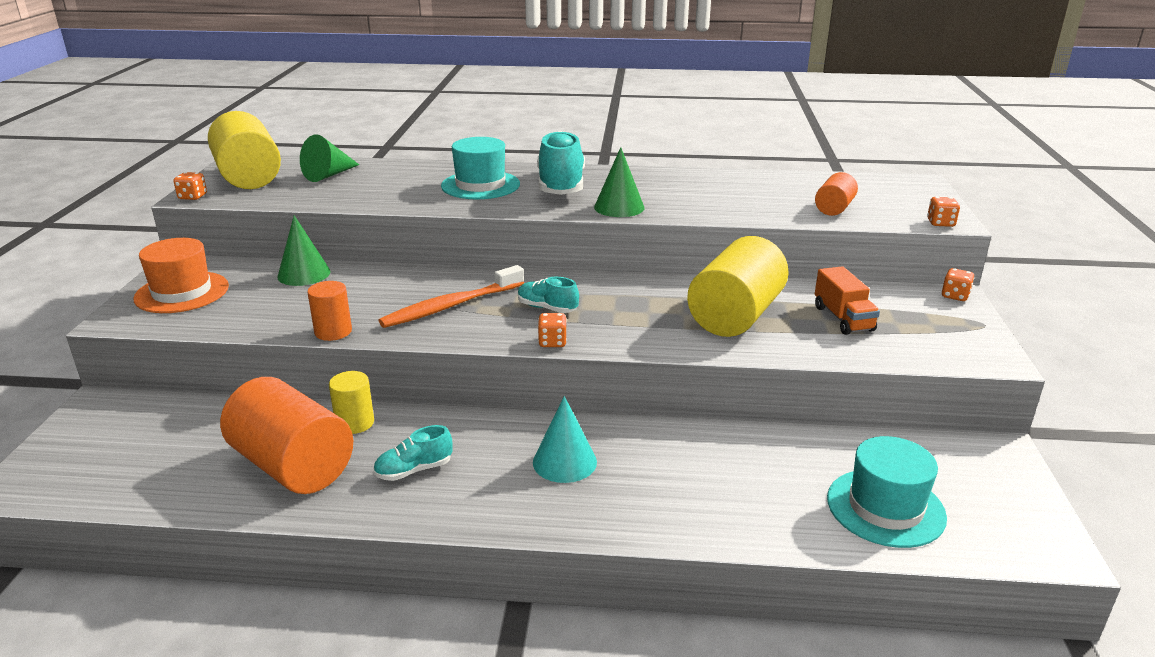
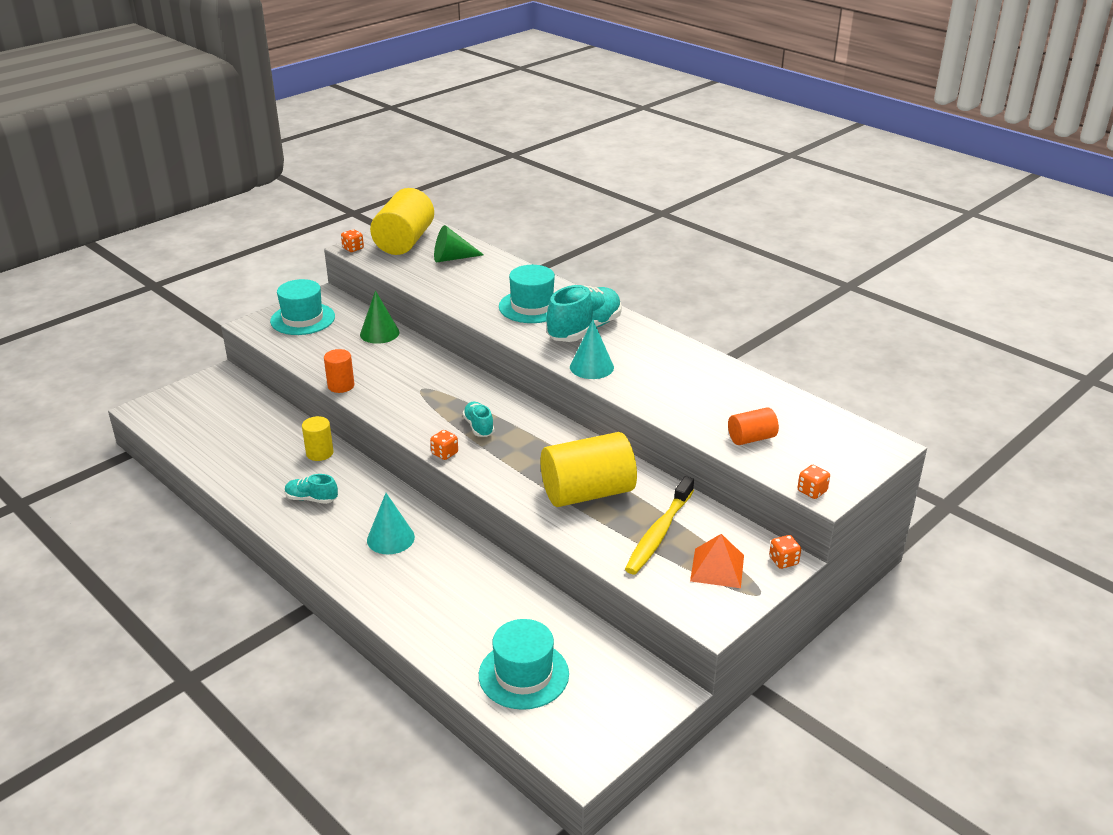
camera: 40 degrees right, 5 degrees up
orange hat [133,238,229,313] -> turquoise hat [270,279,335,335]
orange cylinder [220,377,353,494] -> none
orange toothbrush [378,265,524,328] -> none
green cone [594,147,645,217] -> turquoise cone [570,320,614,379]
orange truck [815,266,880,335] -> yellow toothbrush [625,476,694,574]
none -> orange pyramid [690,534,744,588]

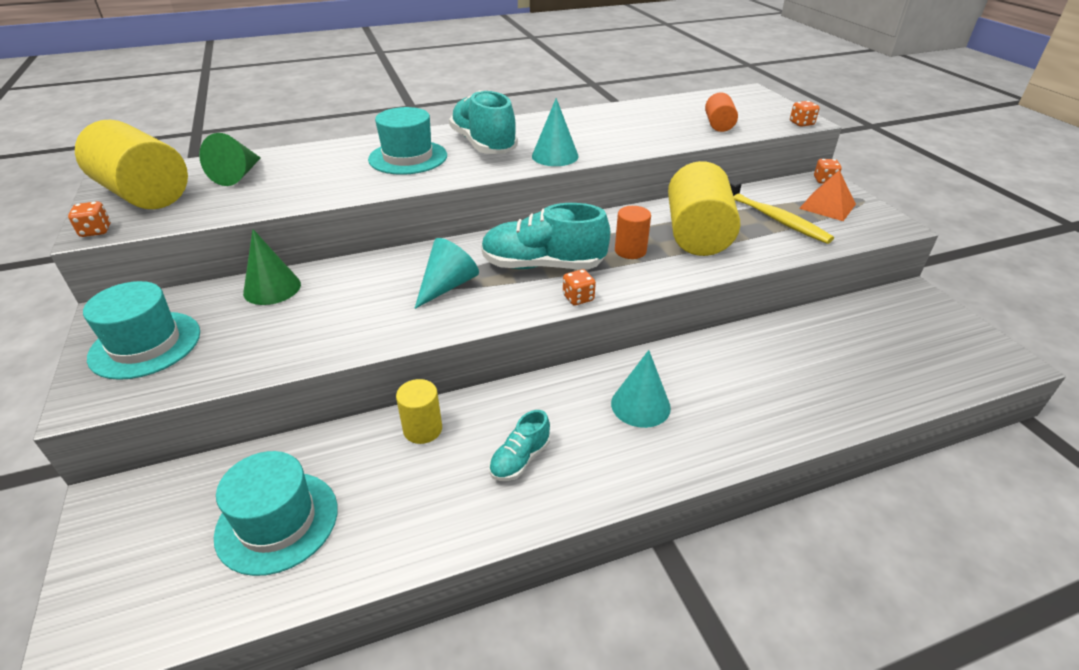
camera: 65 degrees left, 5 degrees up
orange cylinder [324,349,354,393] -> orange cylinder moved to [615,206,651,259]
turquoise shoe [463,402,494,437] -> turquoise shoe [481,203,611,269], size x1.93
turquoise hat [479,619,569,710] -> turquoise hat moved to [214,451,338,576]
none -> turquoise cone [414,238,479,309]

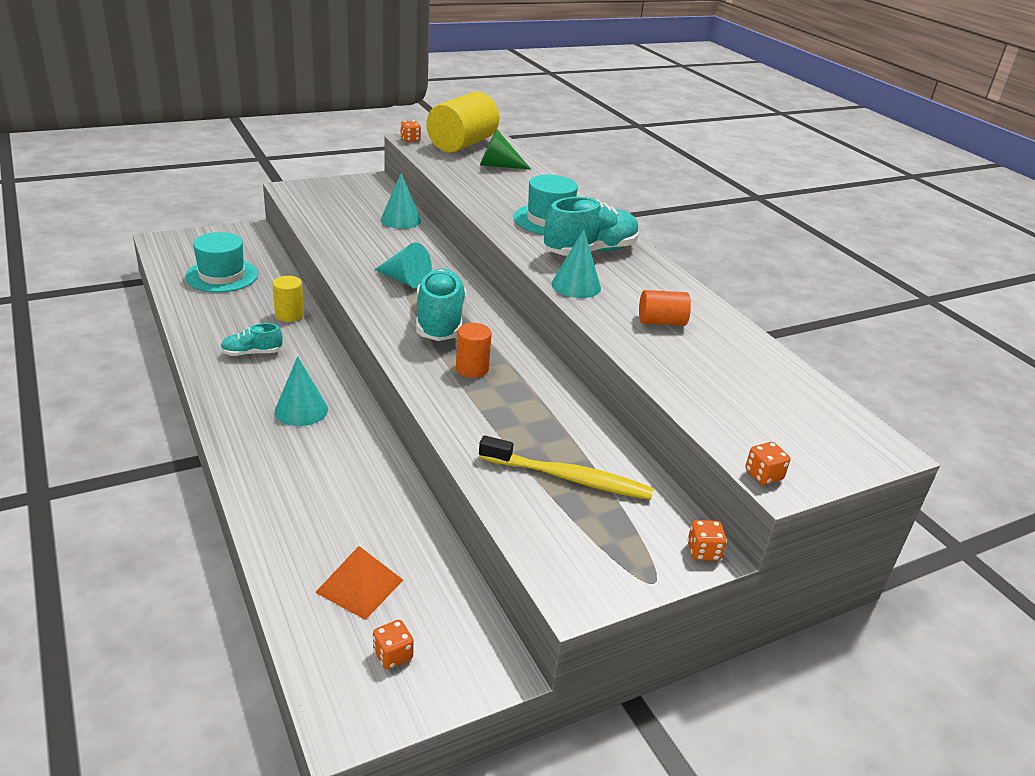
camera: 80 degrees right, 5 degrees down
turquoise hat [83,281,200,380] -> none
green cone [243,229,301,305] -> turquoise cone [381,173,421,229]
turquoise shoe [489,410,550,481] -> turquoise shoe turned 45 degrees counterclockwise [221,323,283,356]
orange dice [563,269,596,305] -> orange dice moved to [373,620,414,669]
yellow cylinder [668,161,740,256] -> none
orange cylinder [705,92,738,132] -> orange cylinder moved to [639,290,691,326]
yellow toothbrush [728,178,834,244] -> yellow toothbrush turned 120 degrees counterclockwise [479,435,654,500]
orange pyramid [799,170,856,221] -> orange pyramid moved to [315,546,403,620]

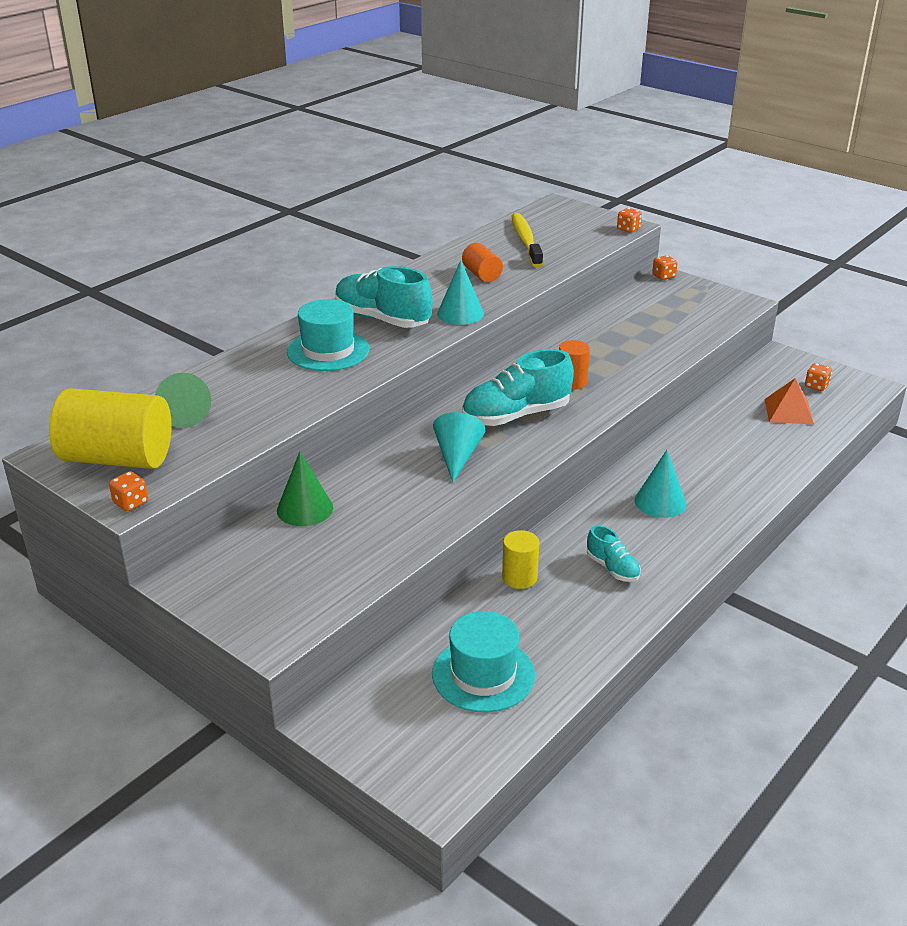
camera: 110 degrees left, 0 degrees up
turquoise cone [381,173,421,229] -> green cone [277,452,333,526]
yellow toothbrush [479,435,654,500] -> yellow toothbrush moved to [511,213,543,268]

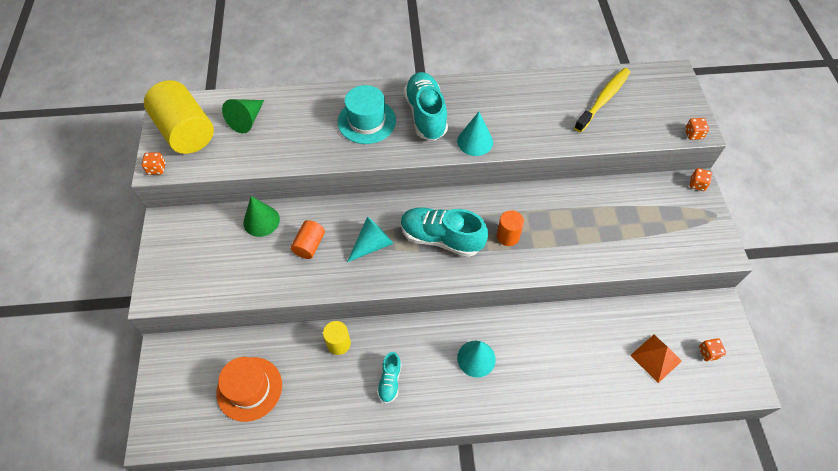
camera: 45 degrees right, 25 degrees up
turquoise hat [432,611,535,713] -> orange hat [216,357,282,422]
orange cylinder [462,243,503,282] -> orange cylinder moved to [291,220,325,259]

